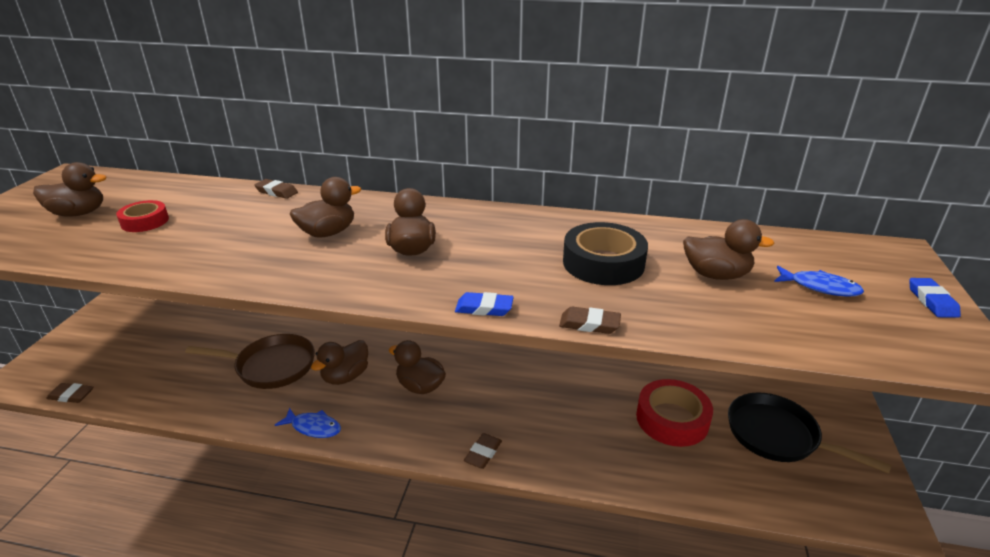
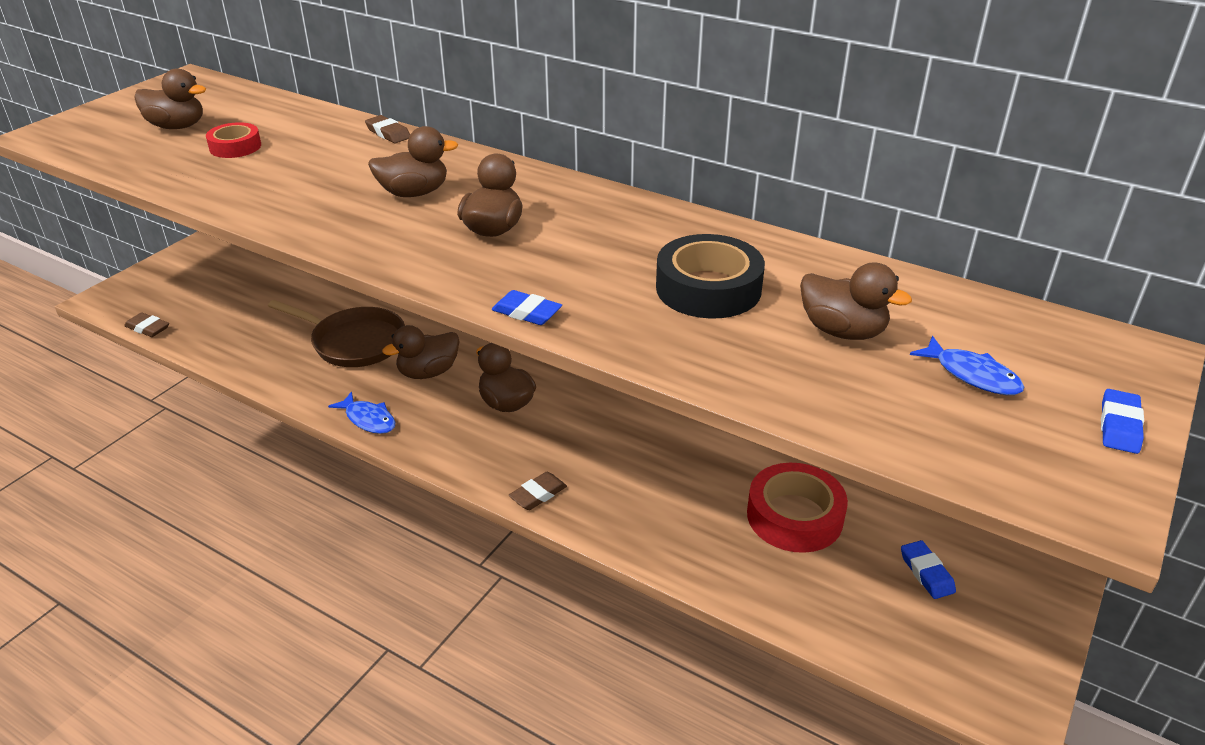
camera: 20 degrees right, 5 degrees up
brown eraser [559,307,621,334] -> none
black pan [728,393,891,474] -> blue eraser [901,540,956,599]

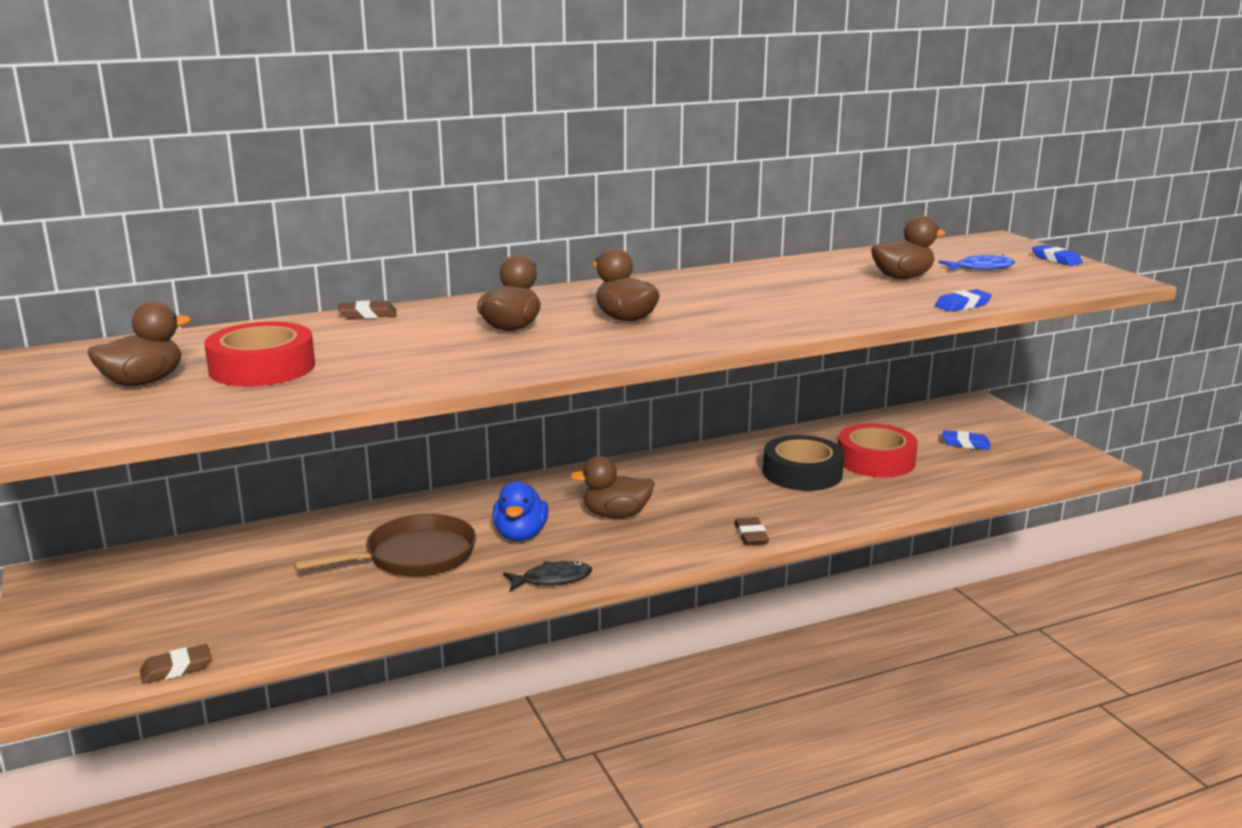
camera: 55 degrees left, 15 degrees down
red tape [206,122,261,158] -> red tape [204,322,315,386], size x1.66
blue fish [328,391,396,434] -> black fish [503,561,592,591]
brown duck [382,325,460,379] -> blue duck [492,481,548,541]
blue eraser [492,290,562,325] -> blue eraser moved to [935,289,992,312]
black tape [656,234,765,319] -> black tape moved to [763,435,844,491]

